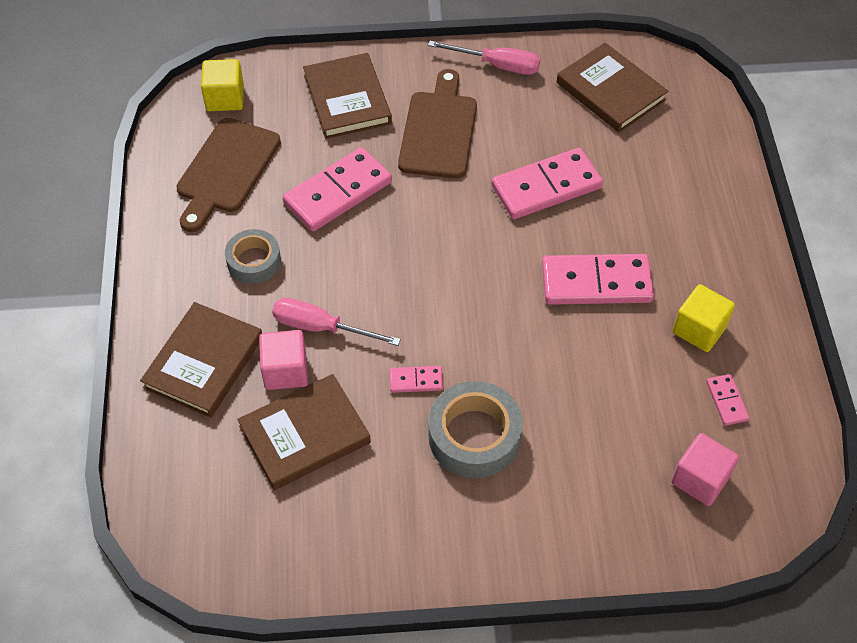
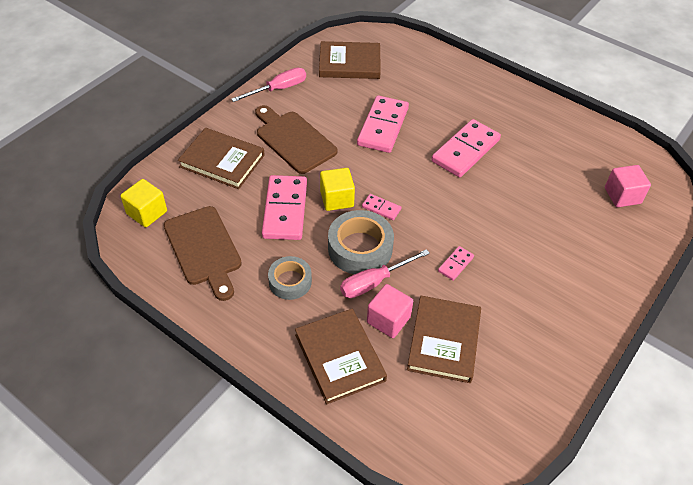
camera: 50 degrees left, 5 degrees down
grey tape [429,381,523,478] -> grey tape moved to [328,210,394,274]
yellow cube [673,284,735,352] -> yellow cube moved to [320,168,355,211]
pink domino [706,374,749,426] -> pink domino moved to [362,194,401,220]

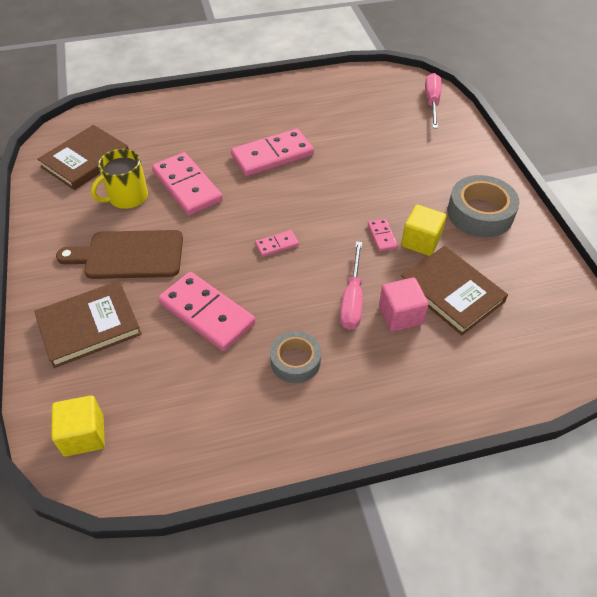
camera: 50 degrees left, 0 degrees up
brown cutting board [164,206,242,301] -> none
pink screwdriver [231,68,306,102] -> pink screwdriver moved to [425,73,441,128]
brown book [295,309,387,404] -> none
yellow cube [320,168,355,211] -> yellow cube moved to [401,205,446,256]
grey tape [328,210,394,274] -> grey tape moved to [447,175,520,237]
pink domino [431,119,501,177] -> pink domino turned 75 degrees clockwise [231,128,314,176]
pink cube [605,165,651,207] -> none
none -> yellow mug [91,149,148,209]

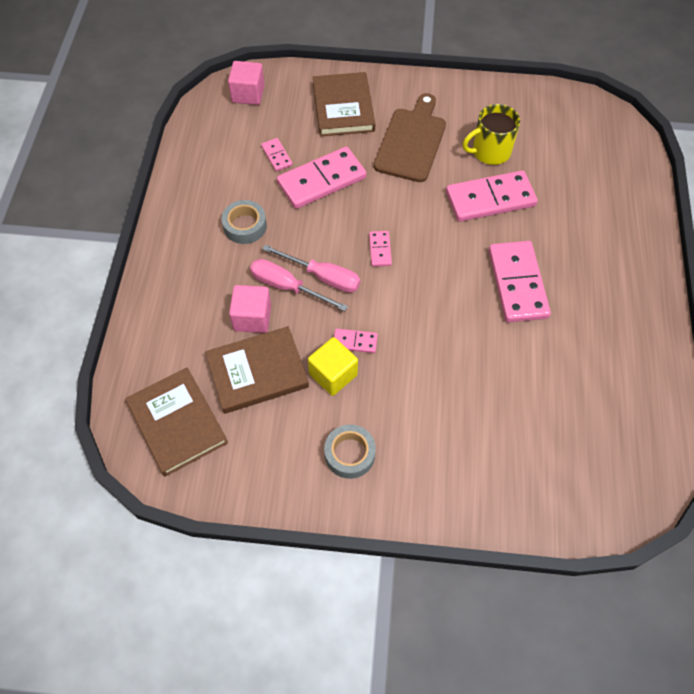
camera: 110 degrees right, 10 degrees up
brown book [37,125,129,190] -> brown book moved to [125,368,228,477]
yellow cube [51,395,105,456] -> pink cube [228,61,265,105]
yellow mug [91,149,148,209] -> yellow mug turned 90 degrees counterclockwise [463,104,520,165]
pink screwdriver [425,73,441,128] -> pink screwdriver moved to [262,244,360,293]
grey tape [447,175,520,237] -> grey tape [324,424,376,479], size x0.64
none -> pink domino [261,138,293,171]

